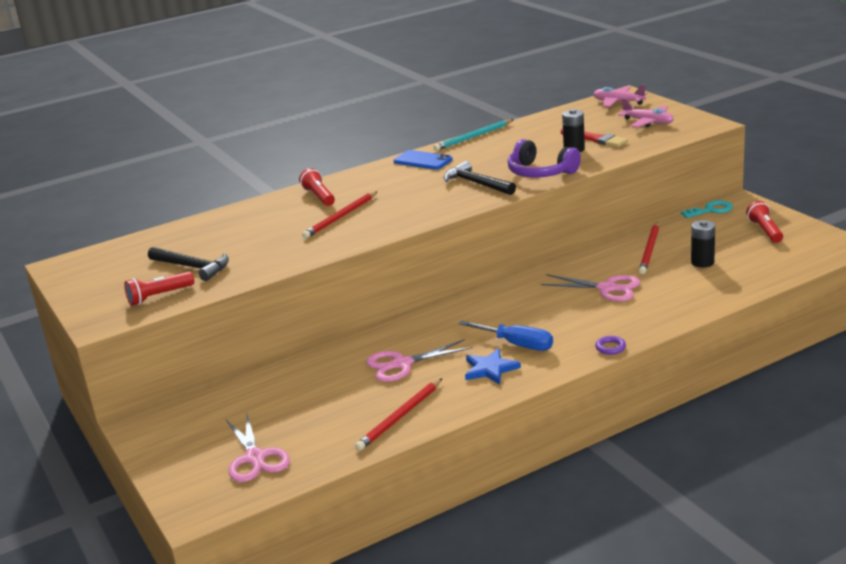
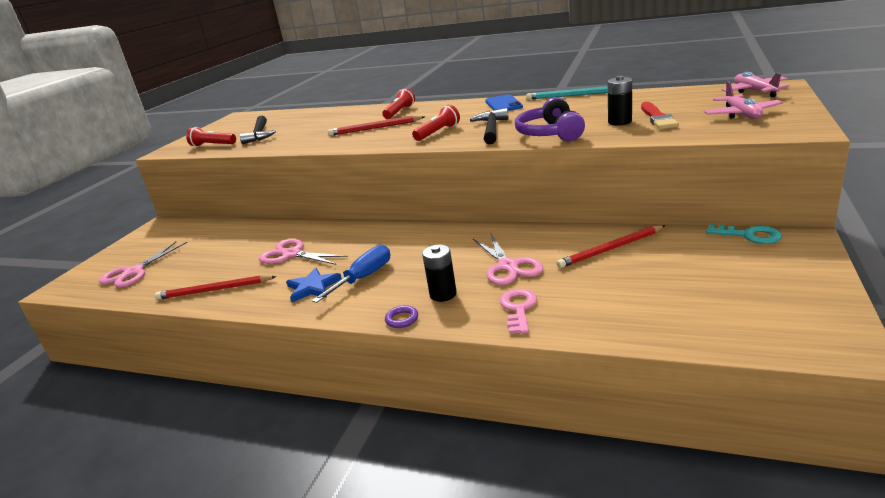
camera: 50 degrees right, 0 degrees up
blue screwdriver [458,320,553,351] -> blue screwdriver turned 135 degrees counterclockwise [312,245,390,303]
black battery [691,220,715,267] -> black battery moved to [422,245,457,302]
red flashlight [746,201,783,243] -> red flashlight moved to [412,105,460,141]
none -> pink key [500,289,537,334]

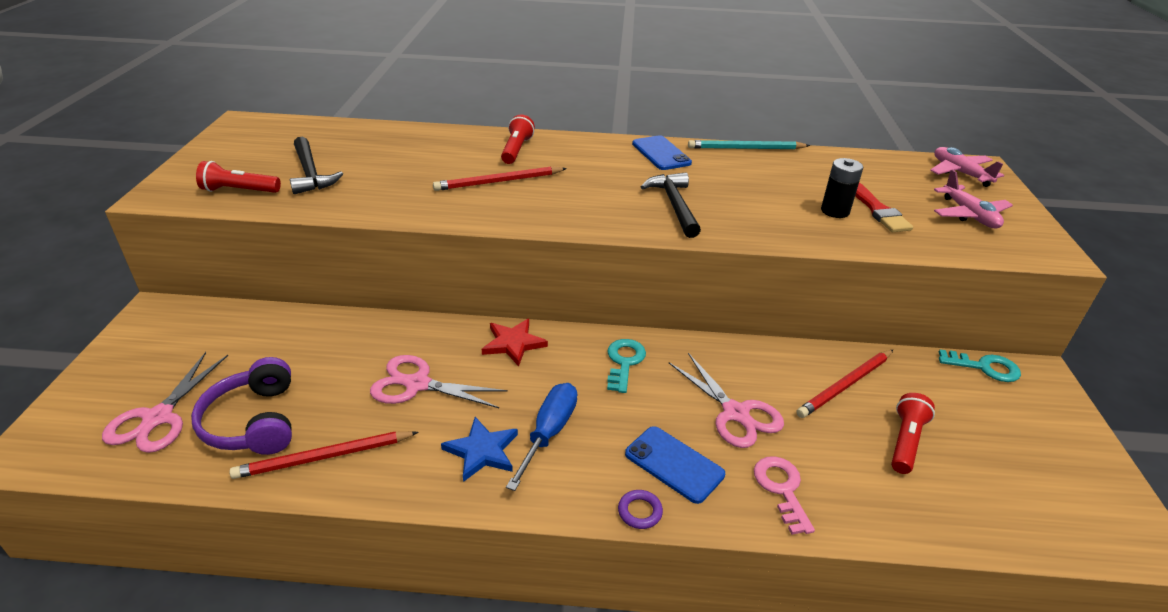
camera: 20 degrees left, 10 degrees up
red flashlight [412,105,460,141] -> red flashlight moved to [891,393,935,474]
black battery [422,245,457,302] -> blue phone [625,426,725,504]
purple headphones [515,97,585,141] -> purple headphones moved to [191,357,292,455]
none -> red star [482,319,548,366]
none -> turquoise key [607,339,646,393]

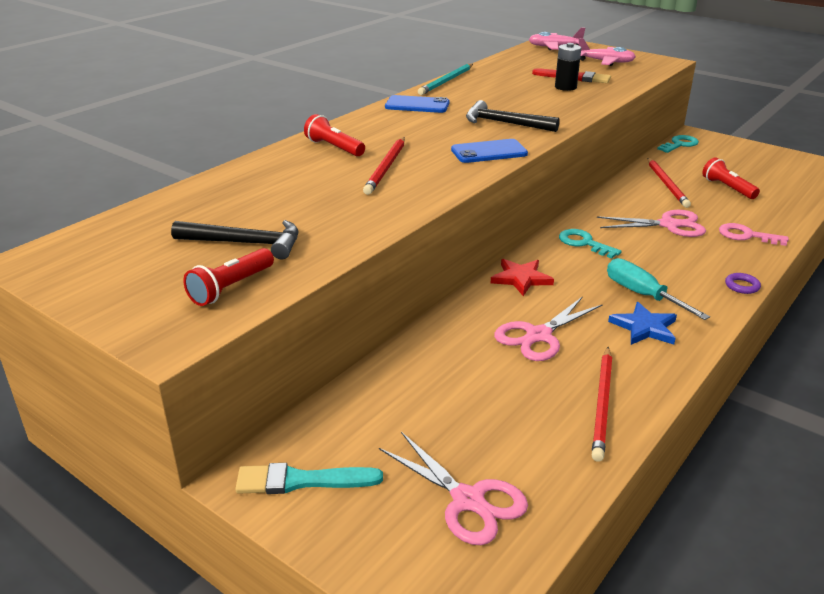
camera: 55 degrees left, 5 degrees down
purple headphones [191,357,292,455] -> none
blue screwdriver [506,383,577,491] -> turquoise screwdriver [607,258,710,320]
blue phone [625,426,725,504] -> blue phone moved to [451,139,528,163]
none -> turquoise brush [235,463,383,494]

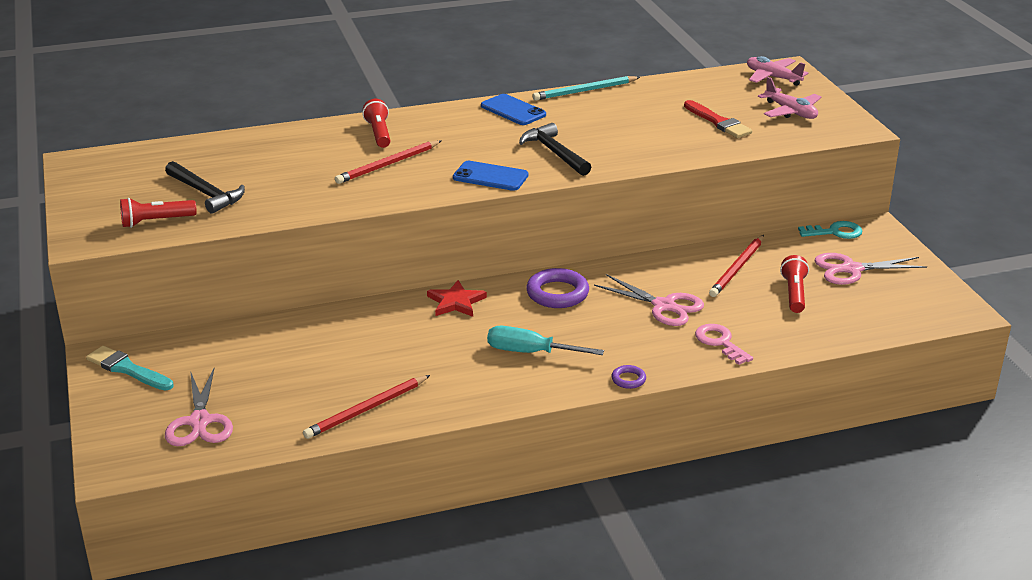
camera: 35 degrees right, 0 degrees up
pink scissors [494,296,603,361] -> pink scissors moved to [815,253,927,285]
black battery [555,43,581,91] -> none
turquoise key [559,229,622,259] -> purple ring [526,268,589,308]
turquoise screwdriver [607,258,710,320] -> turquoise screwdriver turned 75 degrees counterclockwise [487,326,604,355]
blue star [608,302,677,345] -> none

